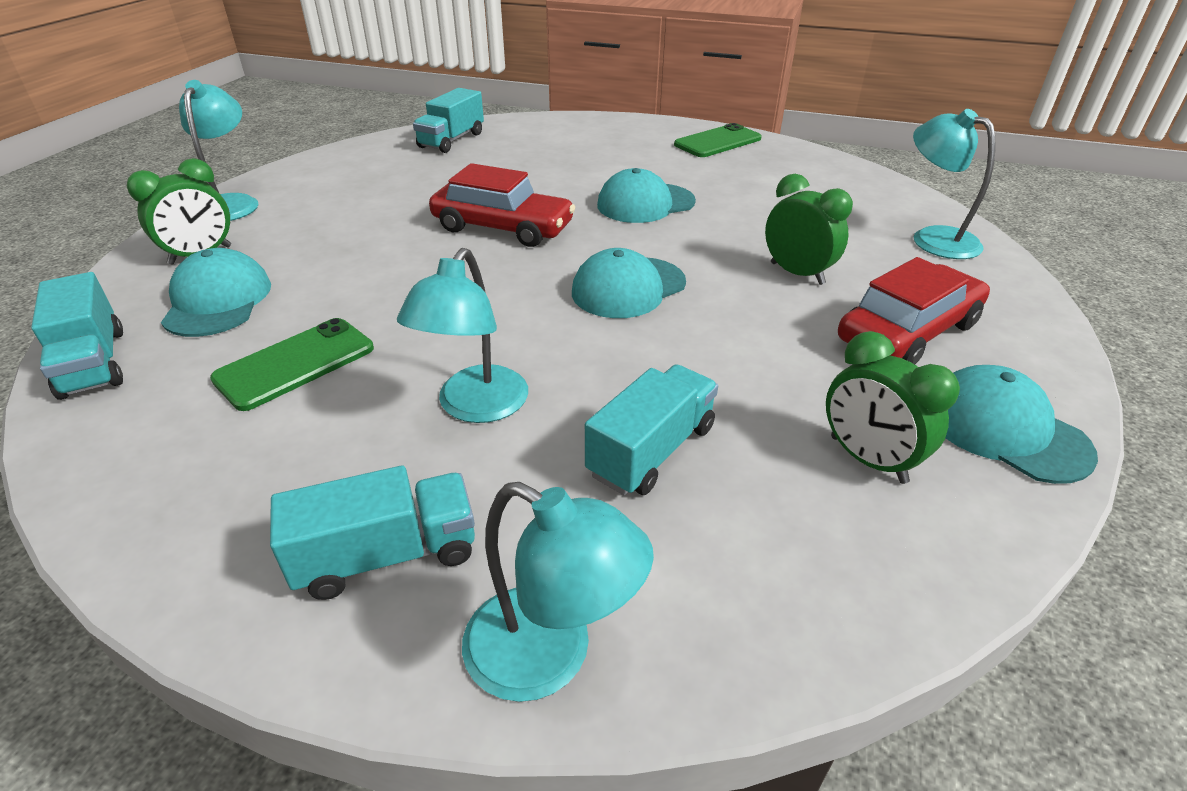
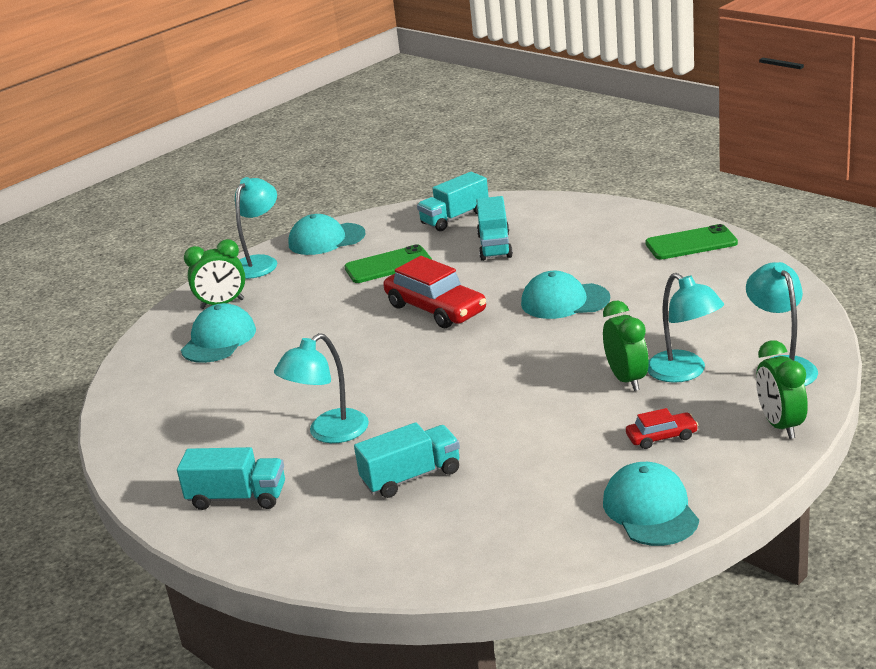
camera: 30 degrees right, 10 degrees down
turquoise truck [31,272,123,400] -> turquoise truck moved to [476,196,513,261]
green phone [210,318,374,411] -> green phone moved to [344,244,432,283]
turquoise lamp [462,482,654,702] -> turquoise lamp moved to [648,273,724,383]
turquoise cap [572,248,686,318] -> turquoise cap moved to [289,214,366,255]
green clock [826,331,960,484] -> green clock moved to [756,340,808,439]
red car [838,257,990,364] -> red car [626,408,698,449], size x0.50

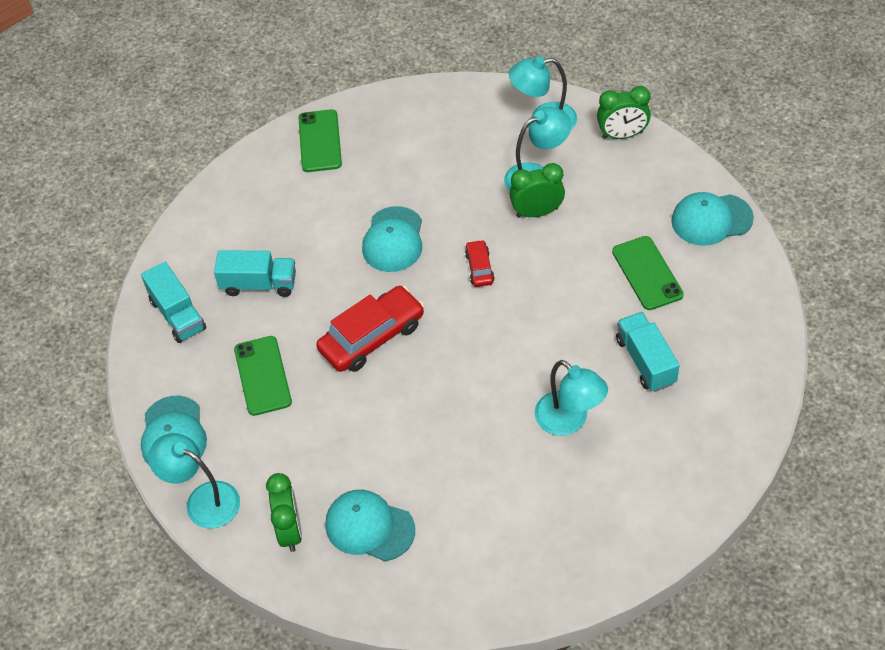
camera: 85 degrees left, 25 degrees up
turquoise truck [177,447,285,510] -> none
red car [626,408,698,449] -> red car moved to [465,240,495,287]
none -> green phone [612,236,684,310]

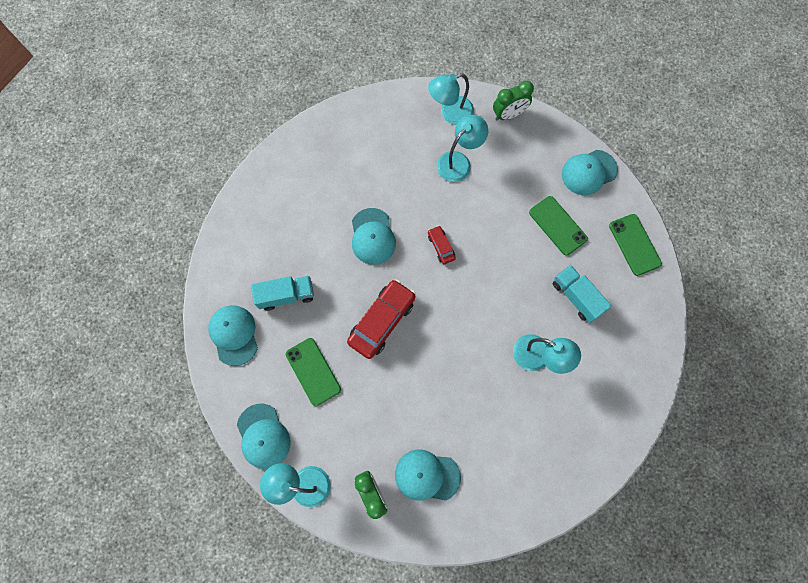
camera: 20 degrees left, 20 degrees up
turquoise truck [141,262,206,343] -> turquoise cap [208,305,258,366]
green phone [298,109,342,172] -> green phone moved to [609,214,662,276]
green clock [509,163,565,218] -> none

